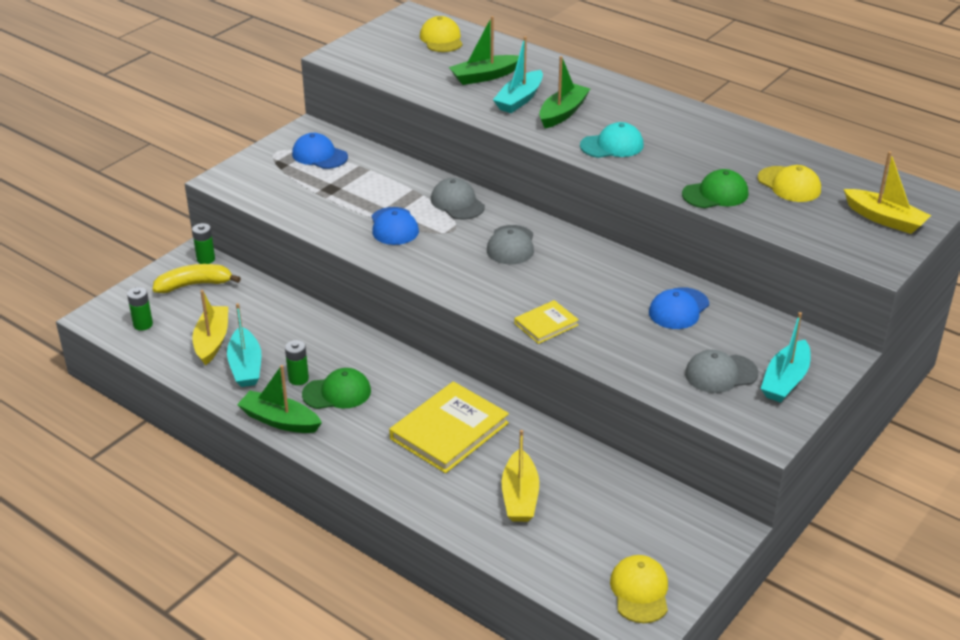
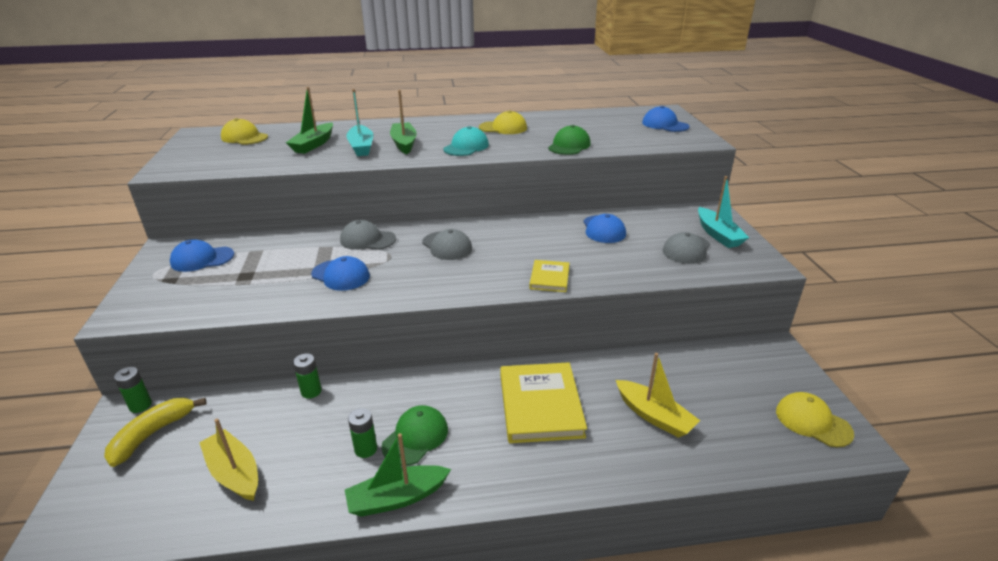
camera: 45 degrees left, 5 degrees down
green battery [127,287,153,331] -> green battery moved to [293,353,322,399]
turquoise boat [227,303,261,387] -> none
yellow cap [758,165,821,202] -> yellow cap moved to [479,110,527,134]
yellow boat [844,151,931,234] -> blue cap [642,106,690,132]

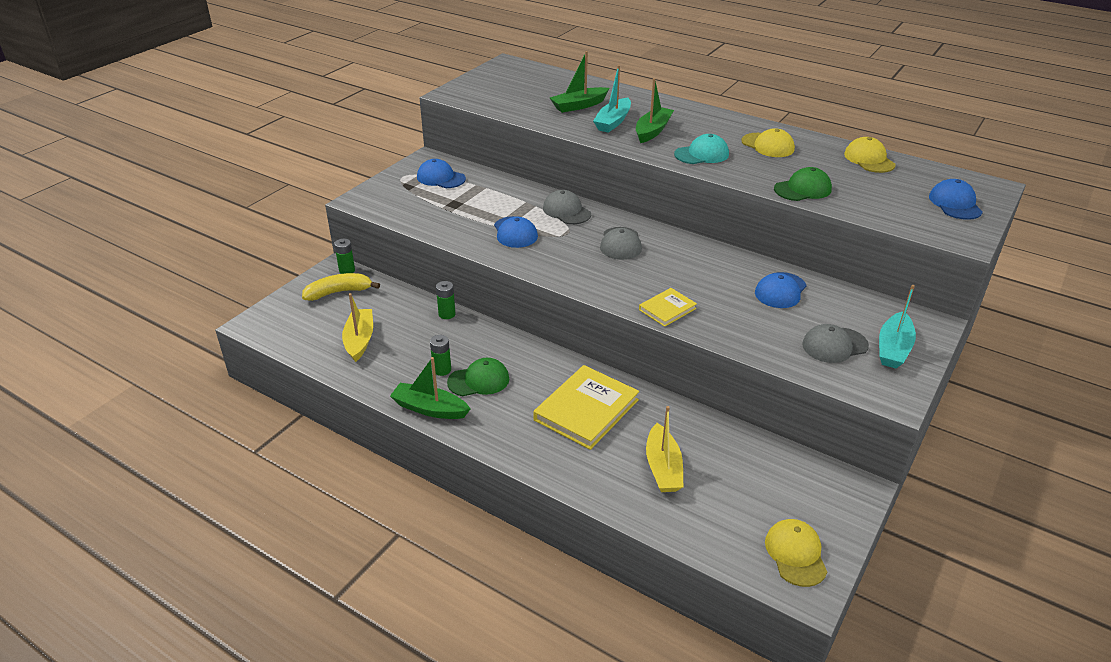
camera: 40 degrees right, 5 degrees up
yellow cap [221,118,268,145] -> yellow cap moved to [844,137,895,173]

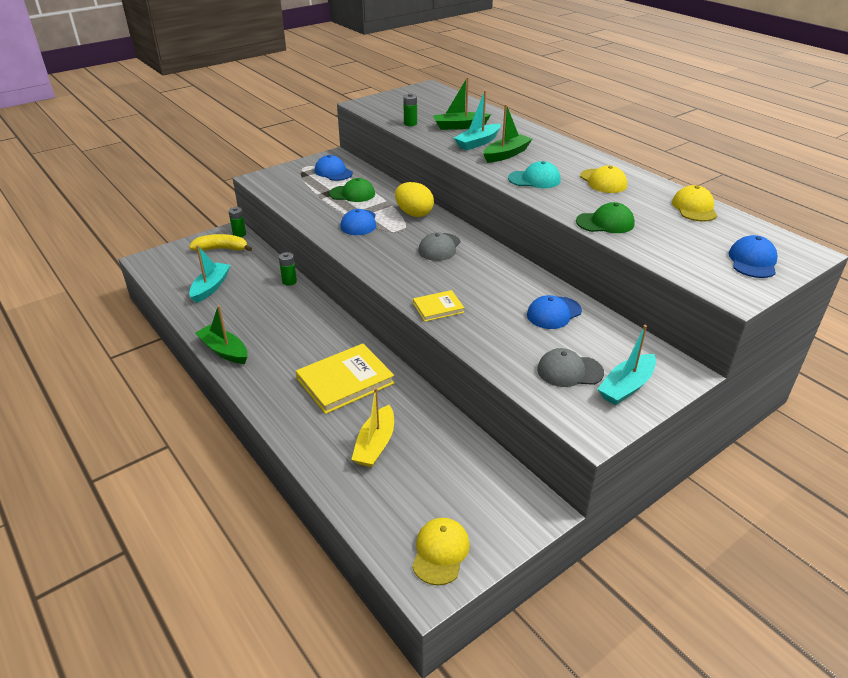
camera: 20 degrees right, 0 degrees up
yellow boat [342,293,373,362] -> turquoise boat [189,245,230,303]
green battery [430,335,451,376] -> green battery moved to [403,93,417,126]
green cap [447,358,509,396] -> green cap moved to [329,178,375,202]
grey cap [543,190,591,224] -> yellow egg [395,182,434,217]

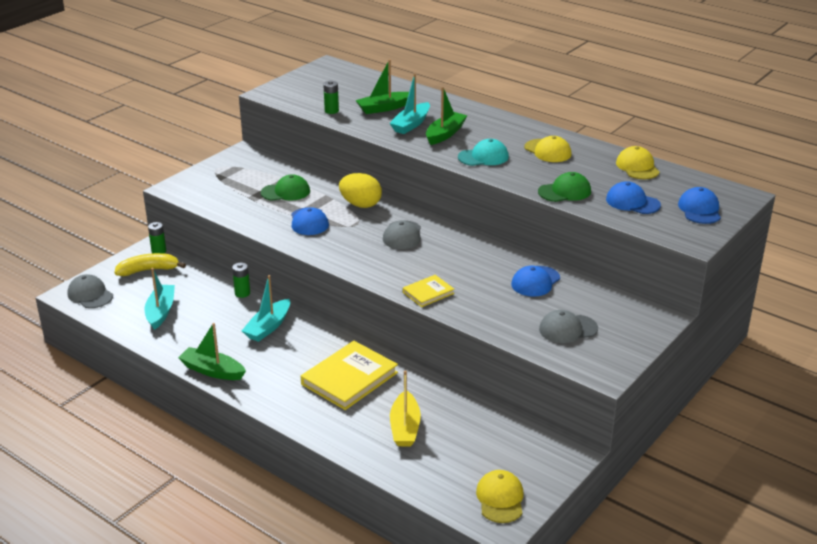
camera: 15 degrees left, 5 degrees down
blue cap [315,155,353,181] -> blue cap moved to [606,181,661,214]
turquoise boat [597,325,656,405] -> turquoise boat moved to [242,275,290,342]
none -> grey cap [67,274,113,308]

